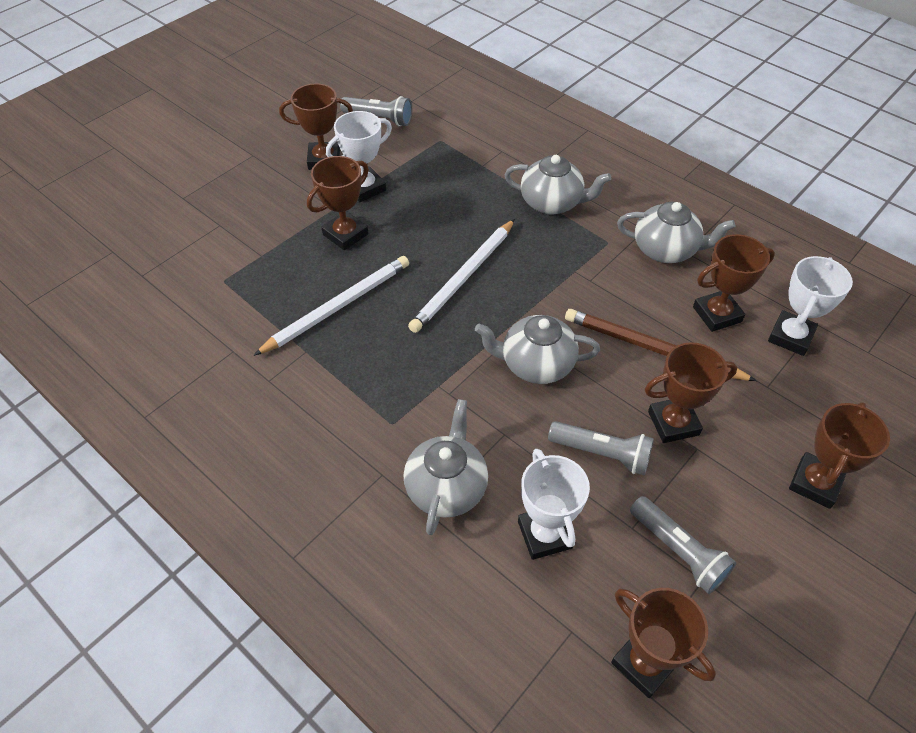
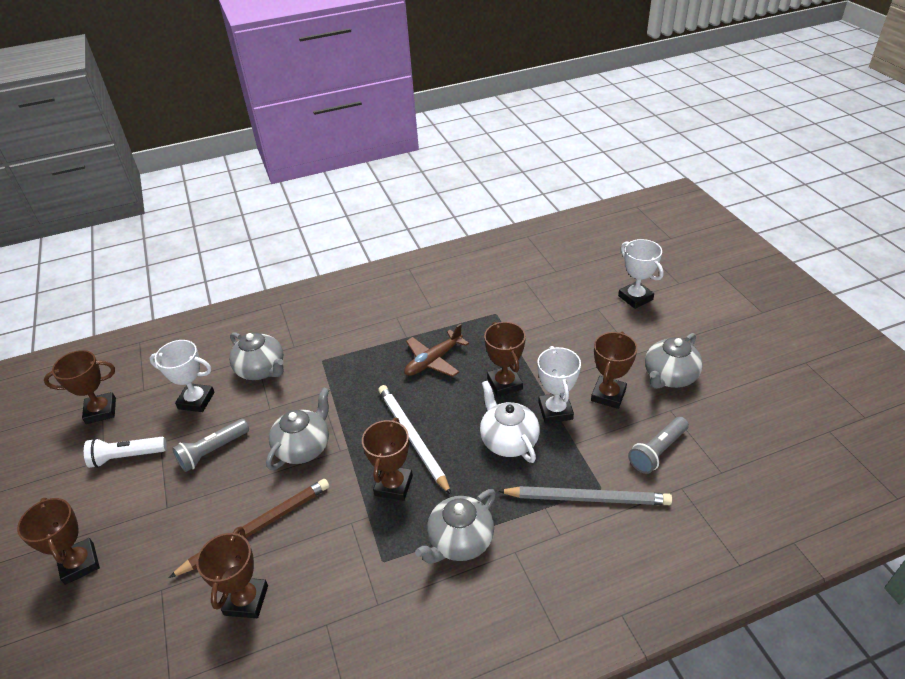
camera: 120 degrees right, 10 degrees down
white pencil [254,256,409,356] -> brown plane [404,324,469,377]
grey teapot [617,202,735,263] -> grey teapot moved to [645,333,703,389]
grey flashlight [630,496,736,594] -> white flashlight [84,437,167,468]
brown trophy [645,342,737,443] -> brown trophy moved to [362,418,413,501]
white trophy [768,256,853,356] -> white trophy moved to [618,239,664,309]
none -> white teapot [480,381,540,463]
none -> grey pencil [498,486,672,505]

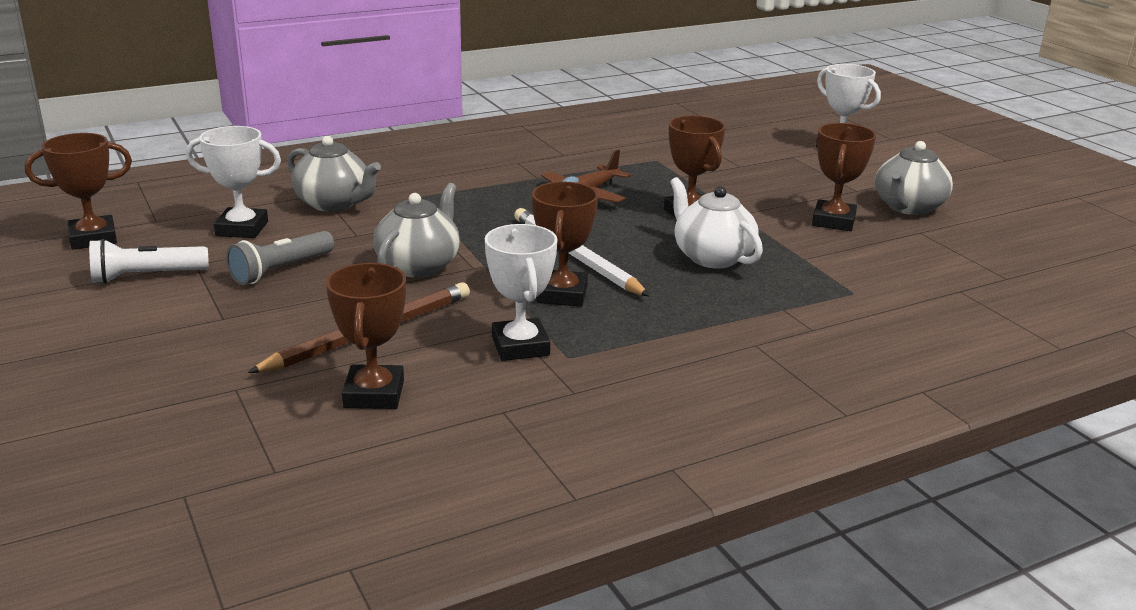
camera: 10 degrees left, 15 degrees down
brown trophy [17,498,100,585] -> none
grey teapot [415,489,496,564] -> none
grey pencil [498,486,672,505] -> none
white trophy [537,346,581,424] -> white trophy moved to [485,224,558,361]
grey flashlight [628,417,689,474] -> none

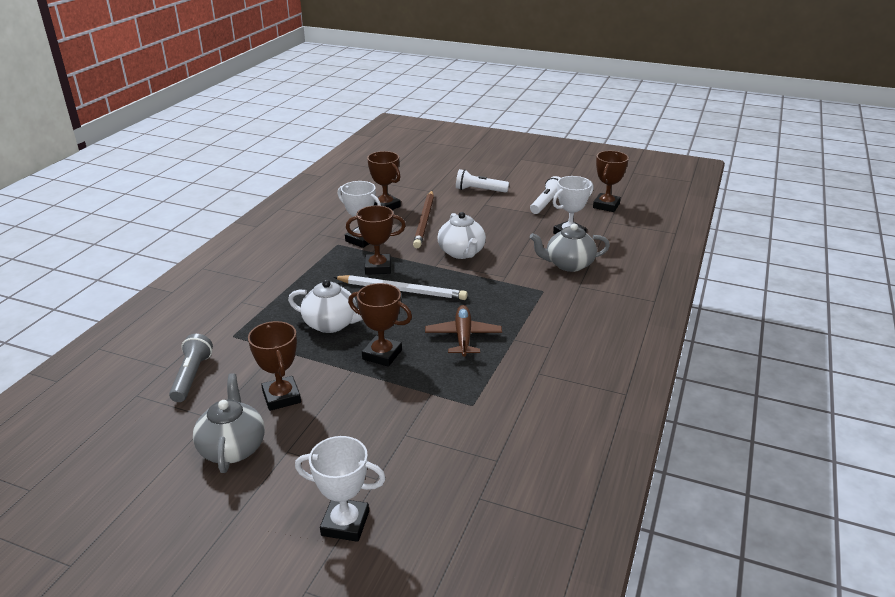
camera: 140 degrees right, 5 degrees up
grey flashlight [226,231,334,285] -> grey flashlight moved to [169,334,213,402]
grey teapot [373,183,460,278] -> white teapot [437,212,486,259]
brown trophy [532,182,598,307] -> brown trophy turned 60 degrees counterclockwise [346,205,406,275]
none -> white flashlight [456,169,509,193]

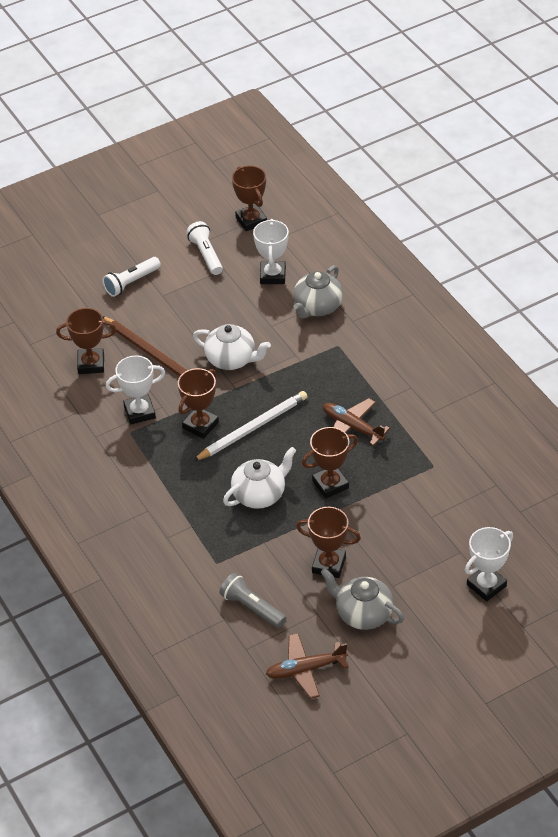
camera: 50 degrees left, 15 degrees up
none -> brown plane [266,633,349,699]

